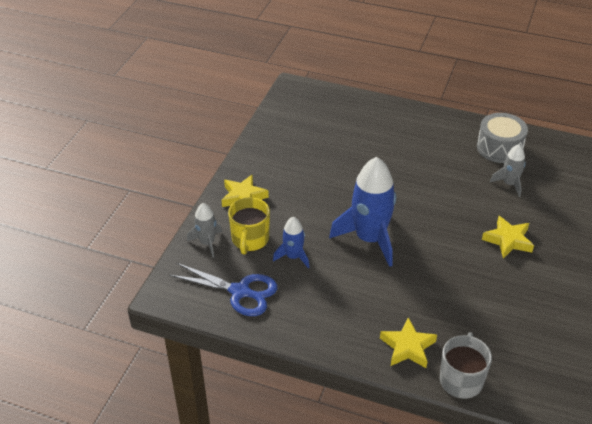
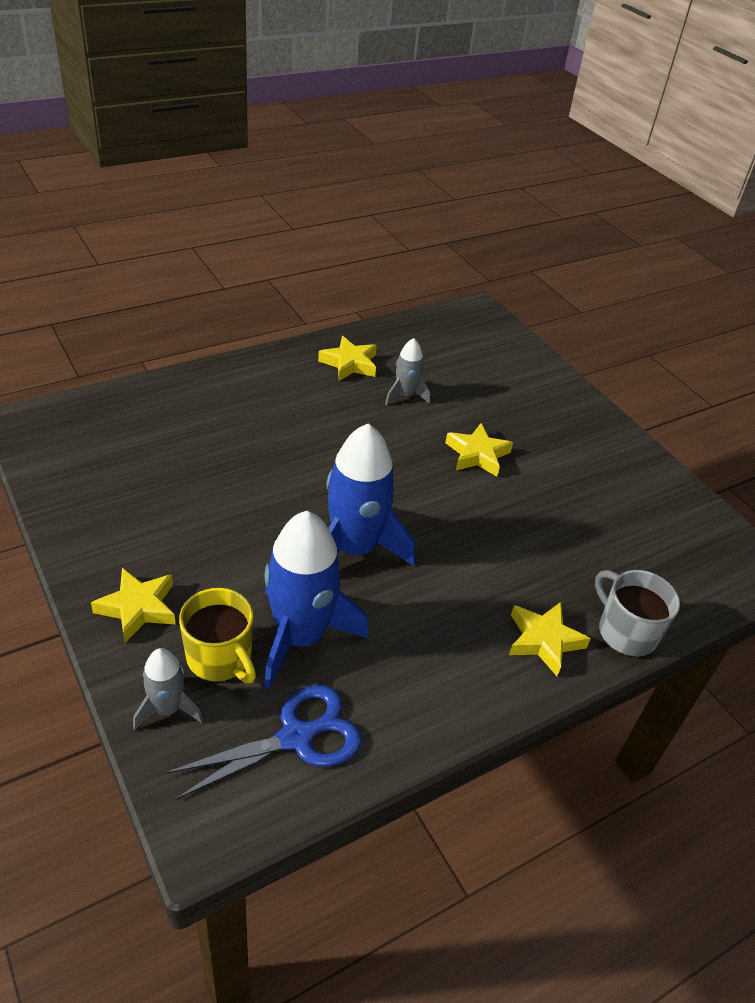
camera: 55 degrees left, 0 degrees up
blue rocket [273,217,309,268] -> blue rocket [264,511,369,689], size x1.95
grey drum [477,113,528,163] -> yellow star [318,336,377,381]

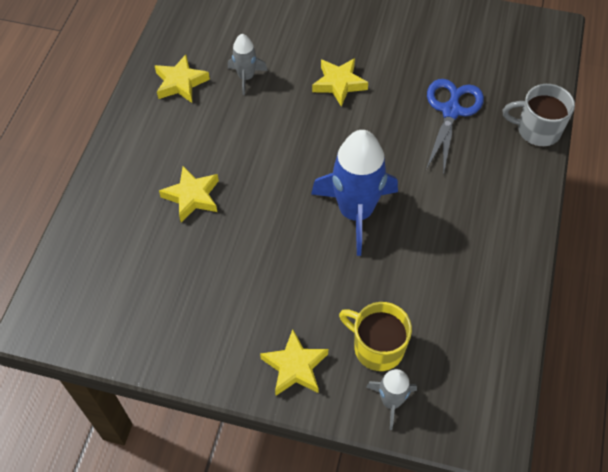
camera: 40 degrees left, 15 degrees up
blue scissors [164,685,362,800] -> blue scissors moved to [426,79,484,176]
yellow mug [179,588,256,683] -> yellow mug turned 150 degrees counterclockwise [339,302,412,371]
blue rocket [264,511,369,689] -> none
yellow star [509,602,591,676] -> yellow star moved to [159,166,219,222]

